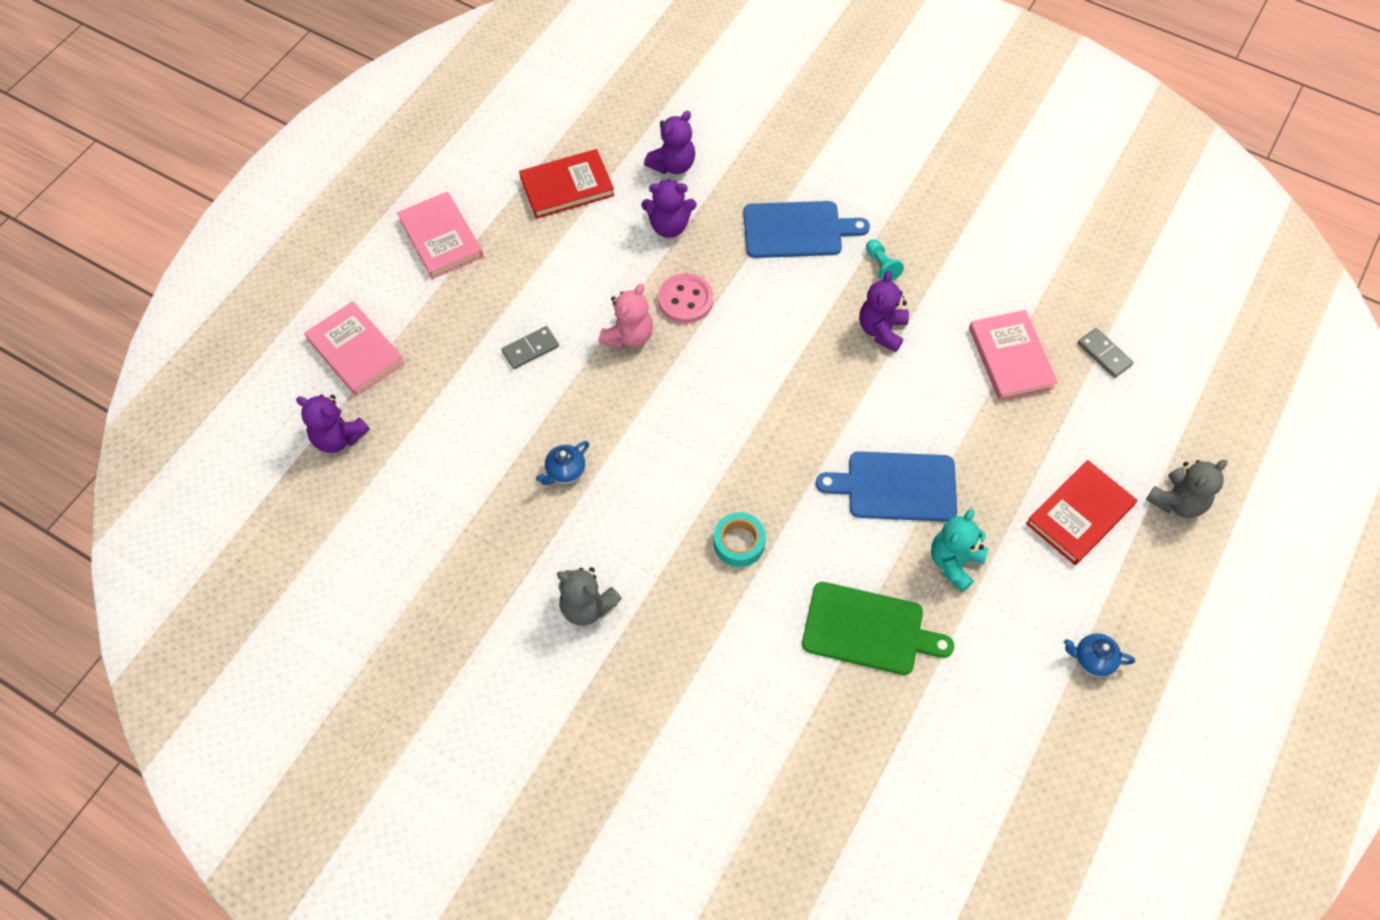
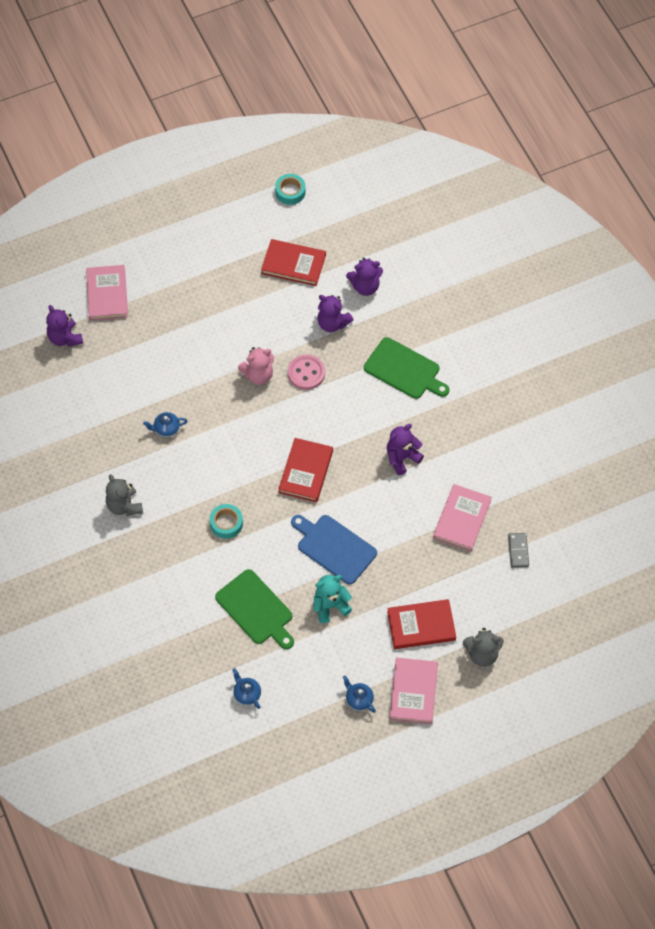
camera: 35 degrees right, 0 degrees up
pink book [397,191,483,279] -> pink book moved to [390,657,438,724]
grey domino [502,326,559,369] -> none
blue cutting board [743,201,870,258] -> green cutting board [364,337,449,399]
turquoise pawn [866,239,904,281] -> none
none -> blue teapot [232,668,261,709]
none -> turquoise tape [275,174,306,205]
none -> red book [278,438,333,502]

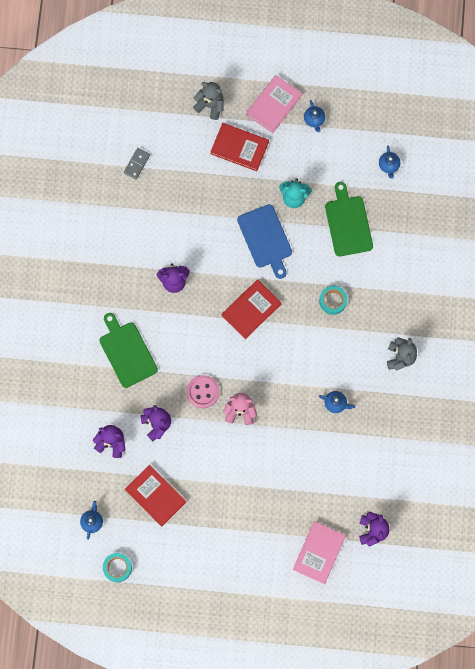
camera: 150 degrees left, 15 degrees up
pink book [433,484,492,552] -> none
none -> blue teapot [80,501,103,540]

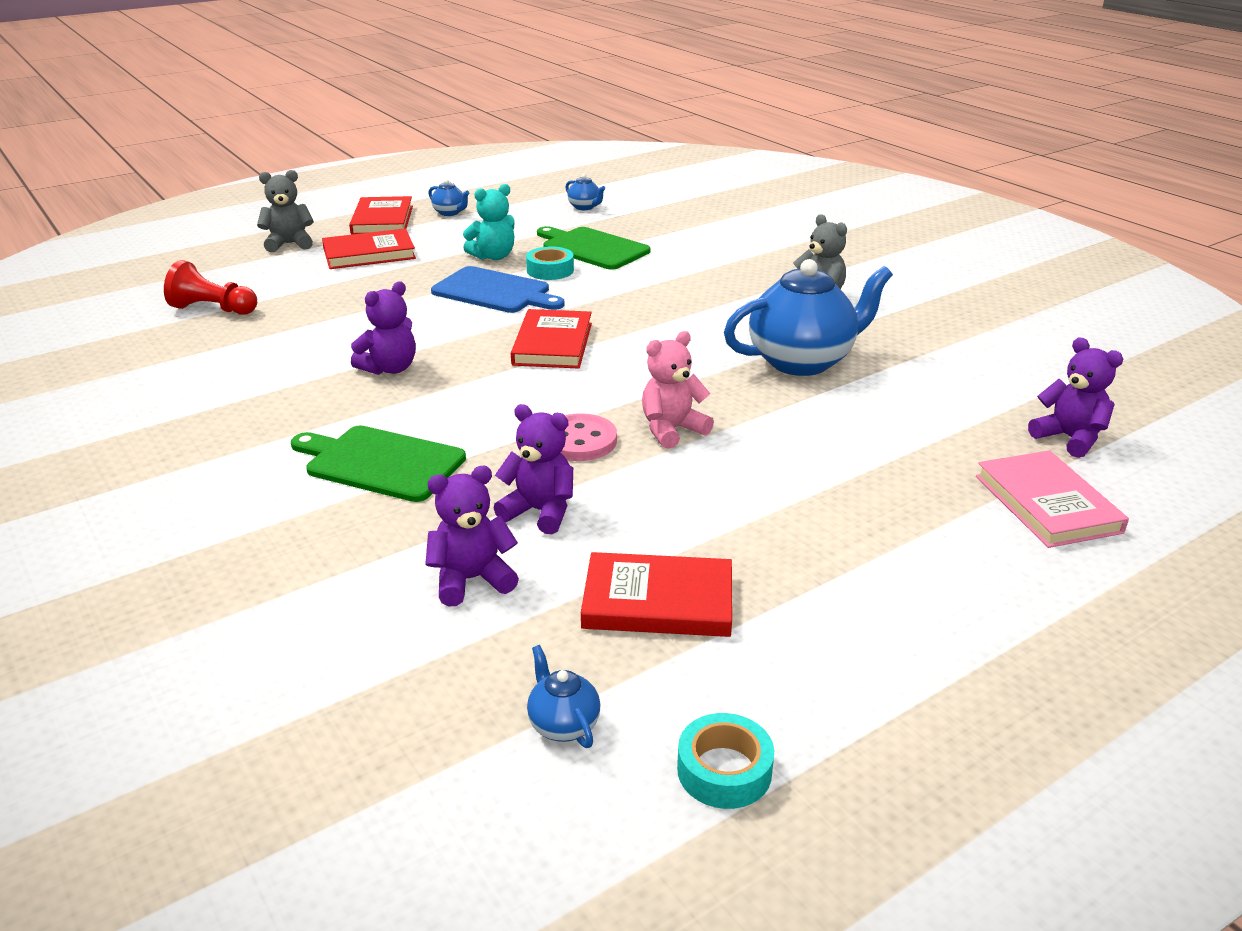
camera: 40 degrees left, 45 degrees down
grey domino [124,148,150,179] -> red pawn [164,260,257,315]
pink book [246,75,302,133] -> red book [349,196,413,235]
turquoise tape [319,286,347,315] -> turquoise tape moved to [526,247,574,280]
blue teapot [319,391,355,413] -> blue teapot [724,259,893,376], size x2.36

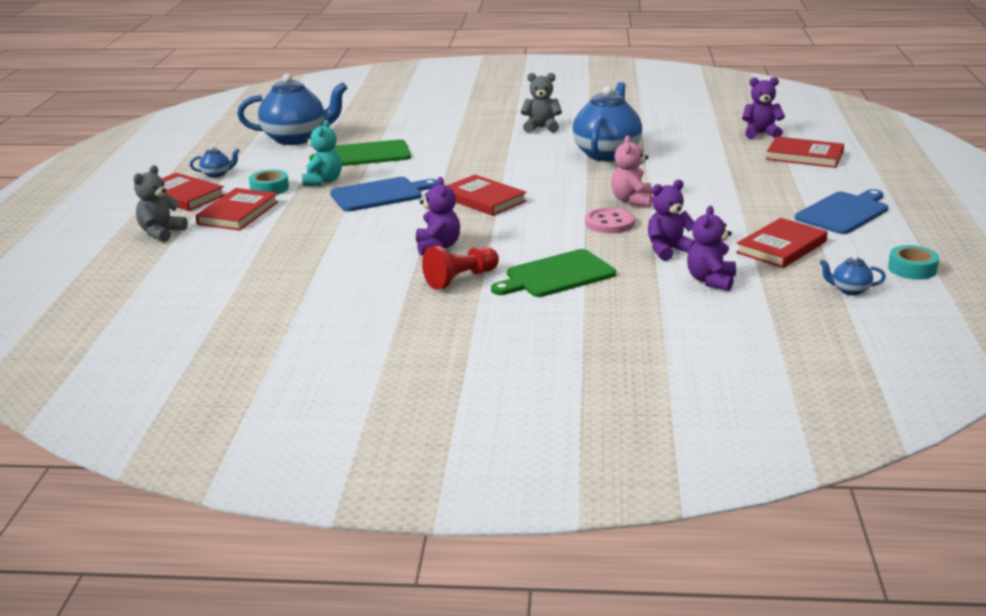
camera: 50 degrees left, 5 degrees down
red pawn [164,260,257,315] -> red pawn moved to [422,246,499,290]
turquoise tape [526,247,574,280] -> turquoise tape moved to [249,170,289,195]
blue teapot [565,174,605,210] -> blue teapot [237,74,347,145], size x2.36
pink book [976,450,1129,548] -> red book [766,136,844,168]
none -> blue cutting board [795,189,888,234]

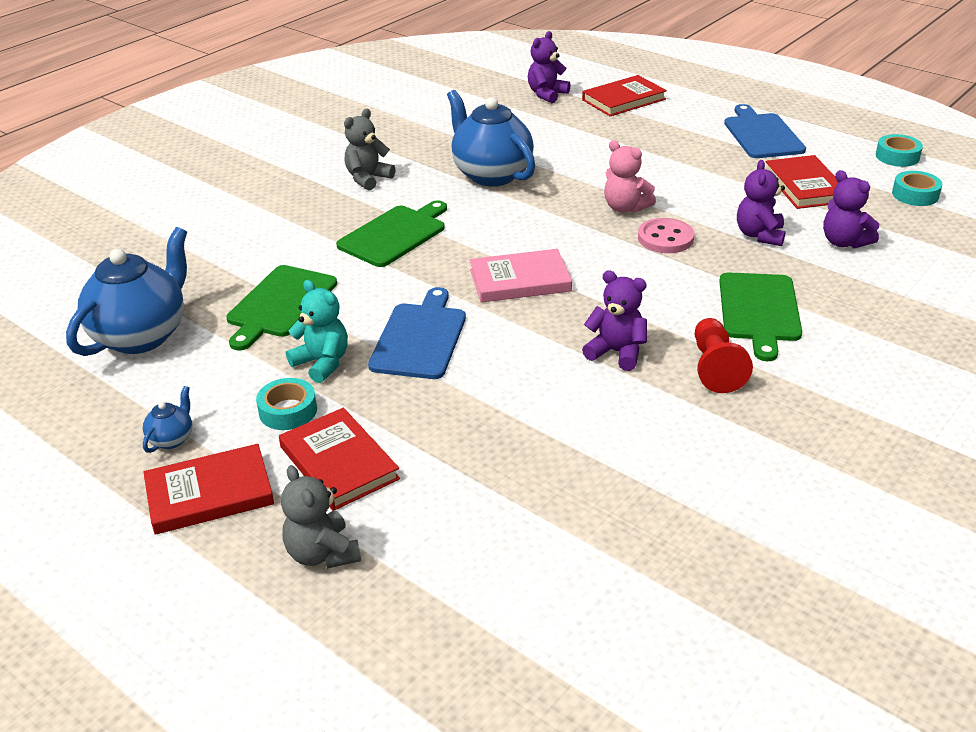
camera: 55 degrees left, 10 degrees up
red book [447,175,527,216] -> pink book [470,249,572,303]
blue teapot [819,255,886,295] -> turquoise tape [892,171,942,206]
none -> green cutting board [336,201,447,267]

